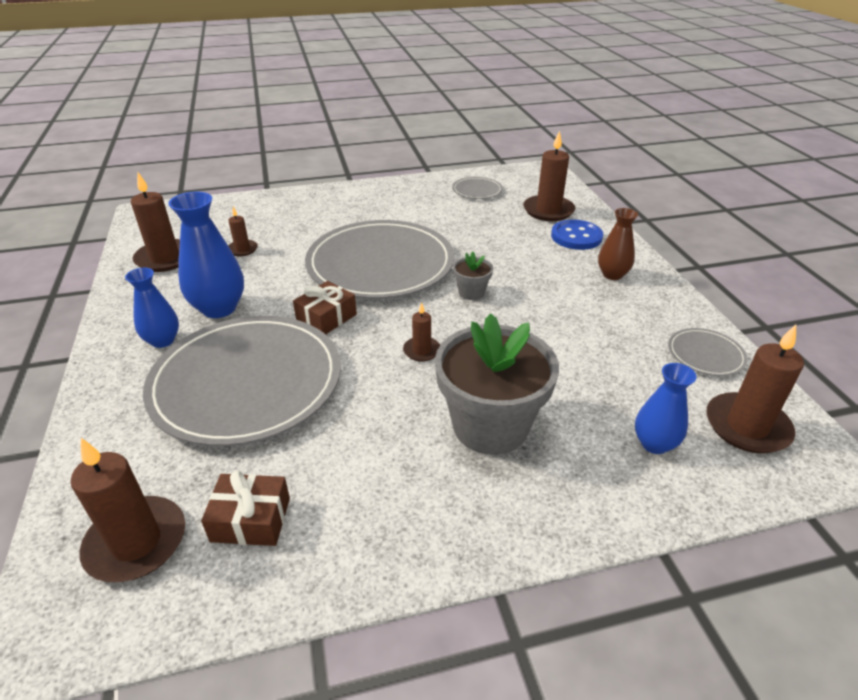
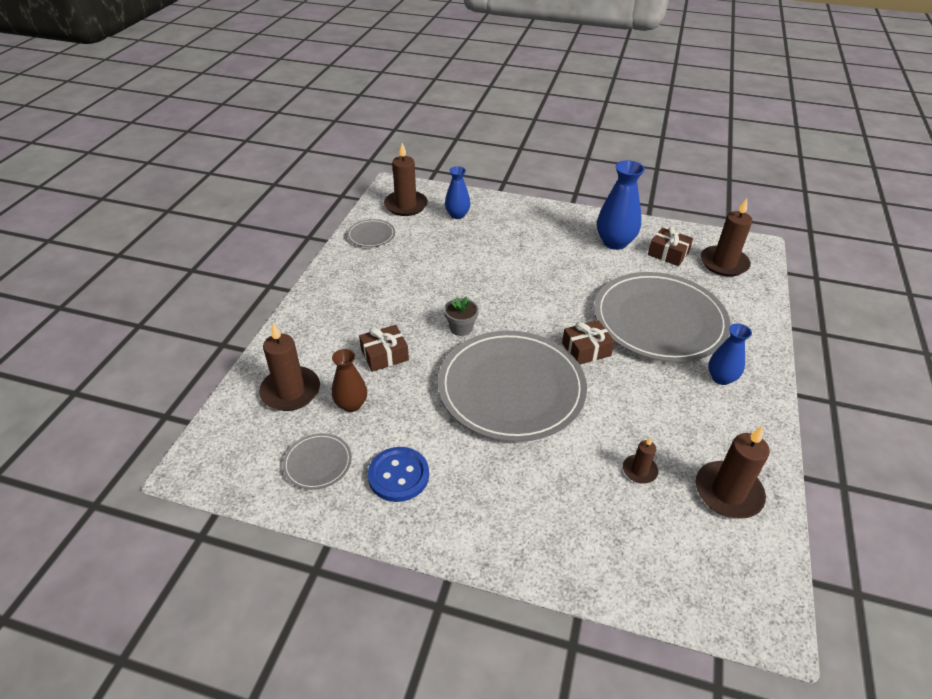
camera: 150 degrees left, 5 degrees up
blue vase [168,192,244,318] -> blue vase moved to [597,160,645,250]
brown candle [403,302,440,362] -> none
grey flower pot [435,313,559,455] -> none
blue button [551,220,603,250] -> blue button moved to [368,447,429,502]
brown vase [598,208,638,280] -> brown vase moved to [332,349,367,412]
none -> brown gift [359,325,409,372]

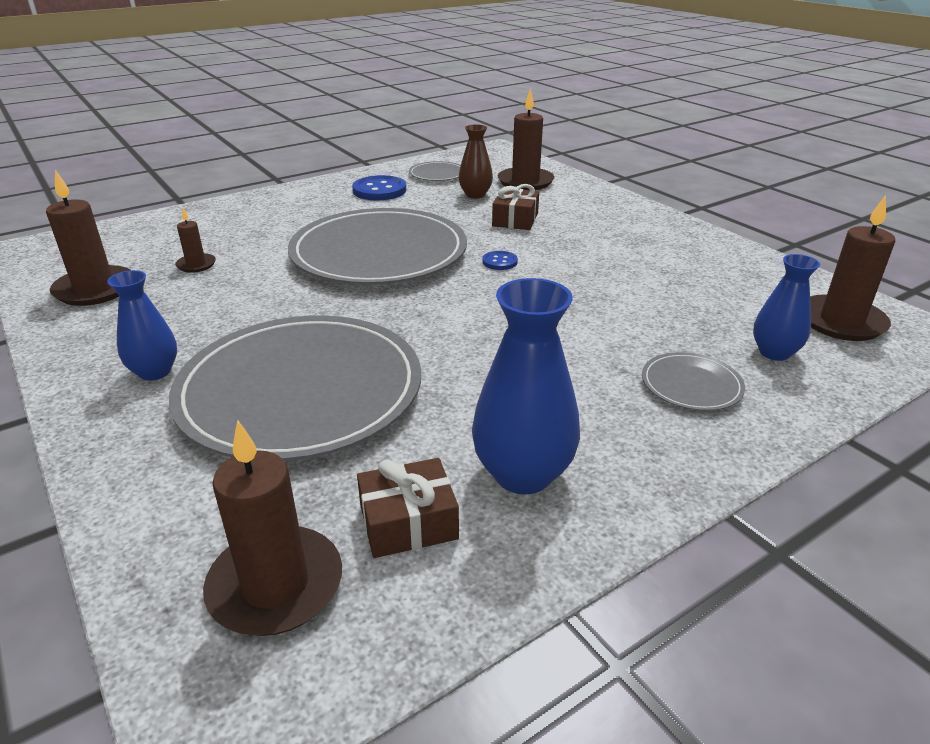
camera: 130 degrees right, 10 degrees down
grey plate [347,219,395,247] -> grey plate moved to [642,352,745,411]
grey flower pot [444,296,479,336] -> blue button [482,251,518,270]
brown gift [562,320,615,364] -> none

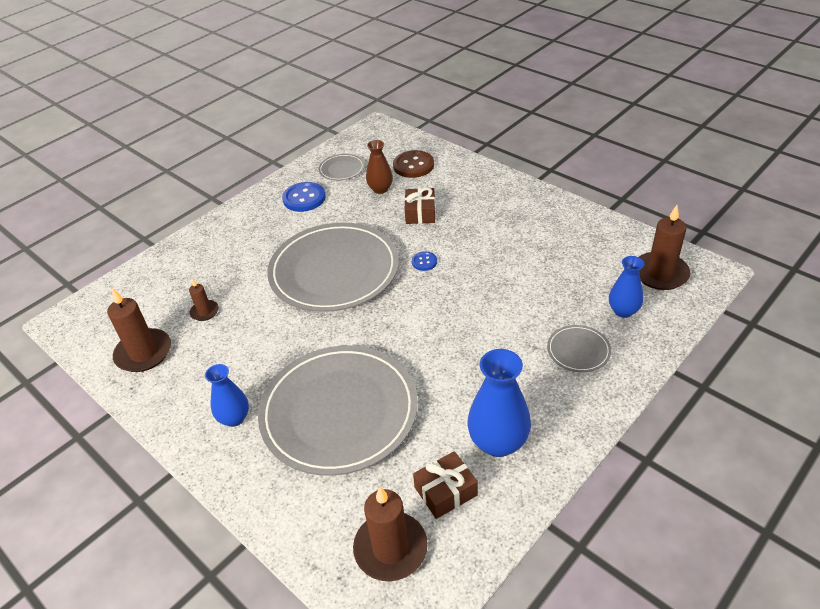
camera: 10 degrees left, 10 degrees up
brown candle [497,89,554,190] -> brown button [393,150,434,178]

